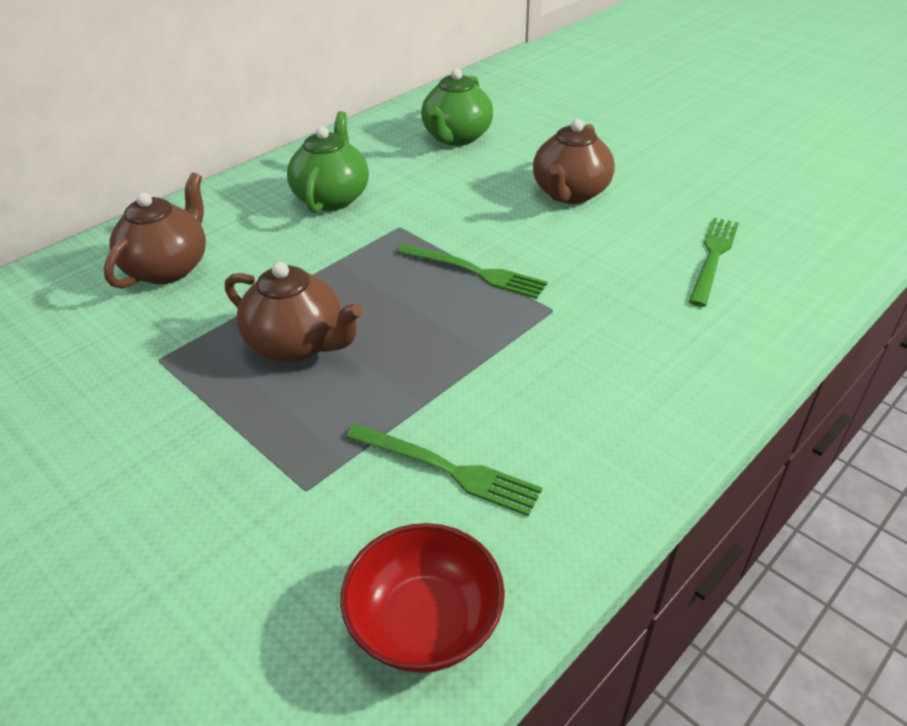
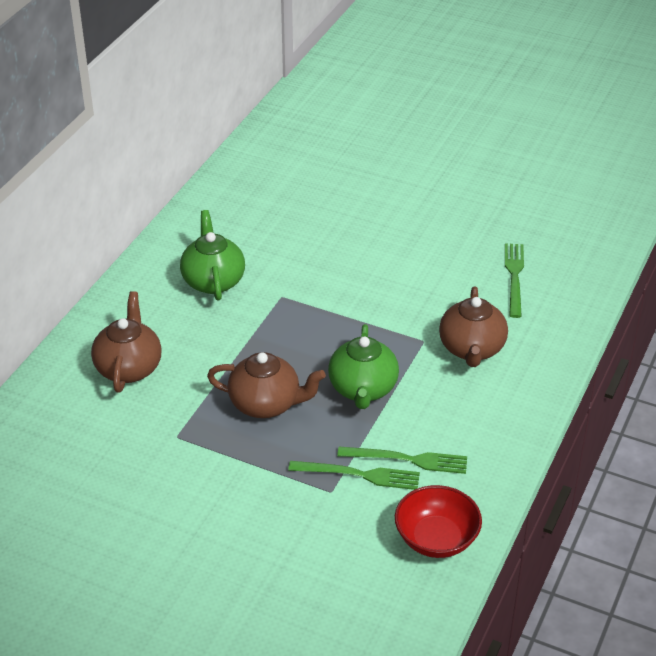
camera: 20 degrees left, 0 degrees up
green fork [397,244,548,299] -> green fork moved to [288,461,420,490]
green teapot [421,68,493,146] -> green teapot moved to [328,324,399,409]
brown teapot [533,119,615,204] -> brown teapot moved to [439,286,508,367]

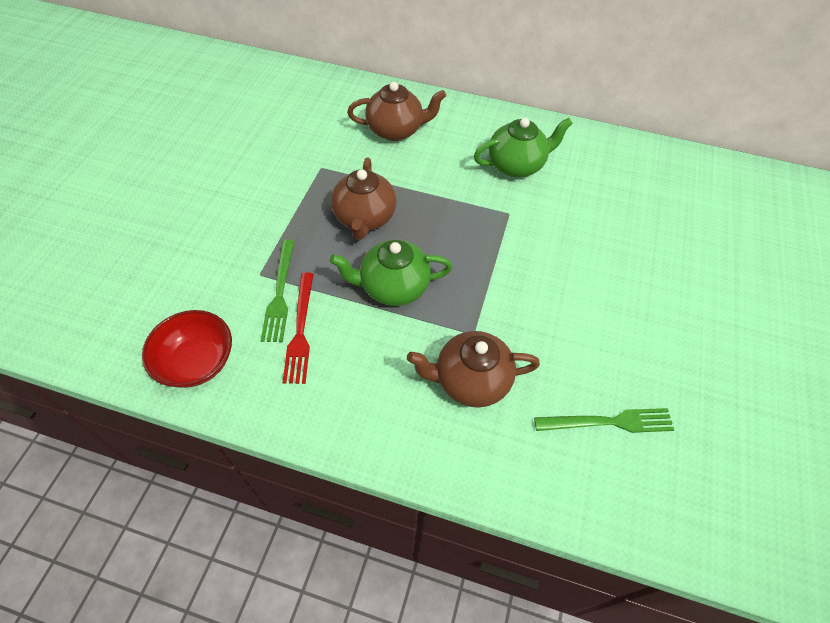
camera: 80 degrees right, 15 degrees up
green fork [337,447,467,474] -> red fork [282,273,314,384]

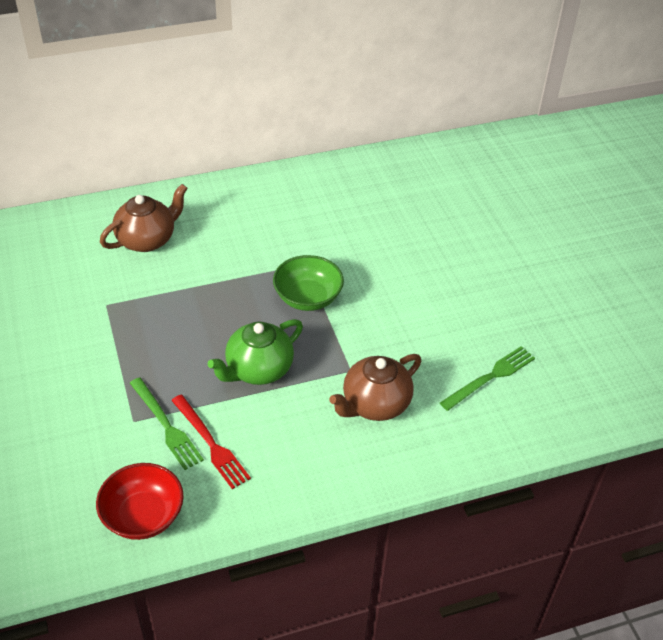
camera: 35 degrees left, 10 degrees down
brown teapot [331,158,396,240] -> none
green teapot [474,118,573,177] -> none
none -> green bowl [273,255,344,311]

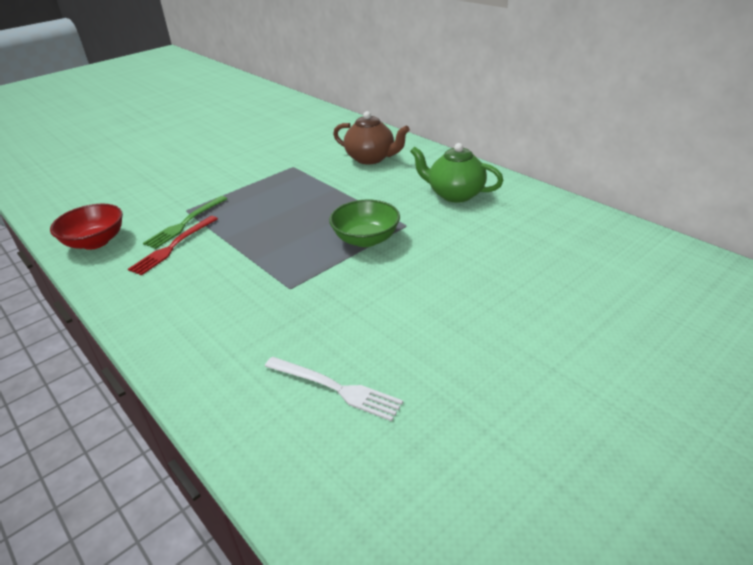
camera: 70 degrees right, 10 degrees down
green teapot [208,319,303,385] -> green teapot moved to [410,143,503,203]
brown teapot [329,354,422,421] -> none
green fork [440,346,535,411] -> white fork [265,357,403,421]

